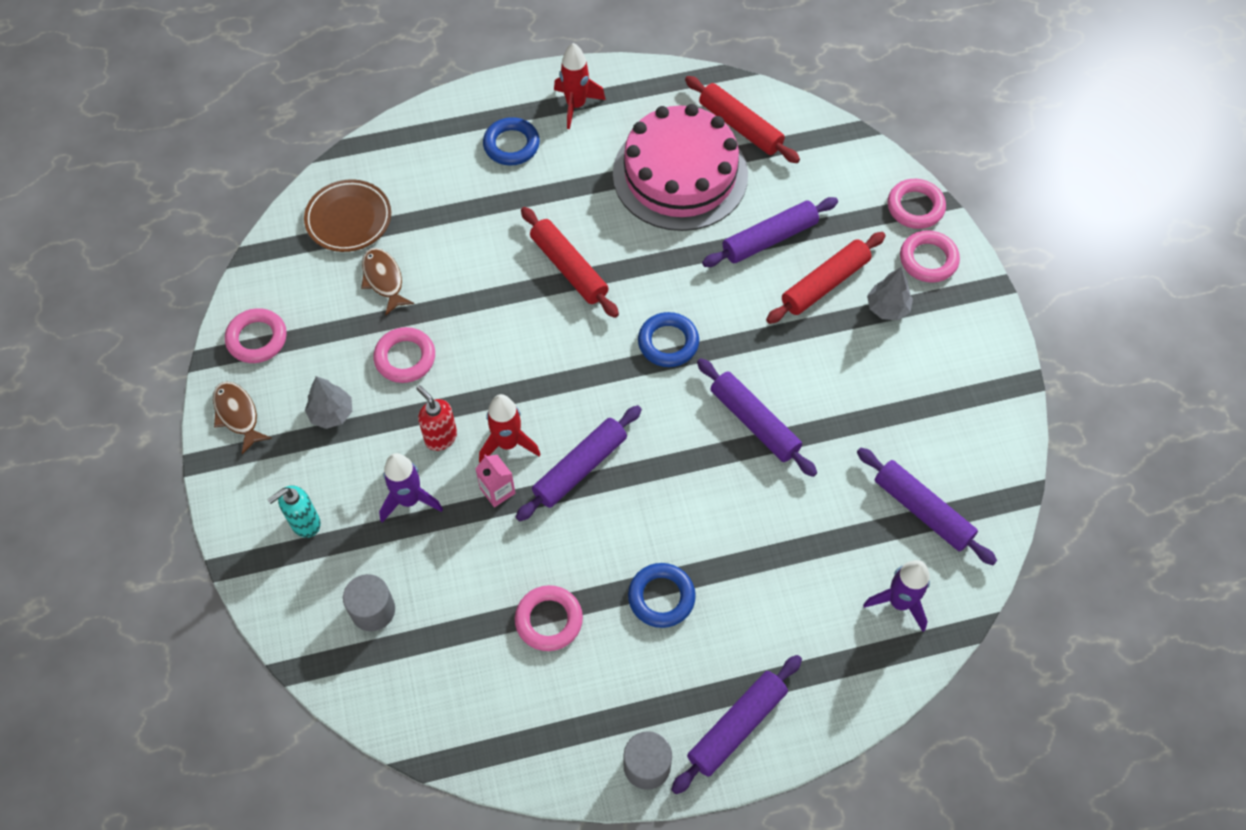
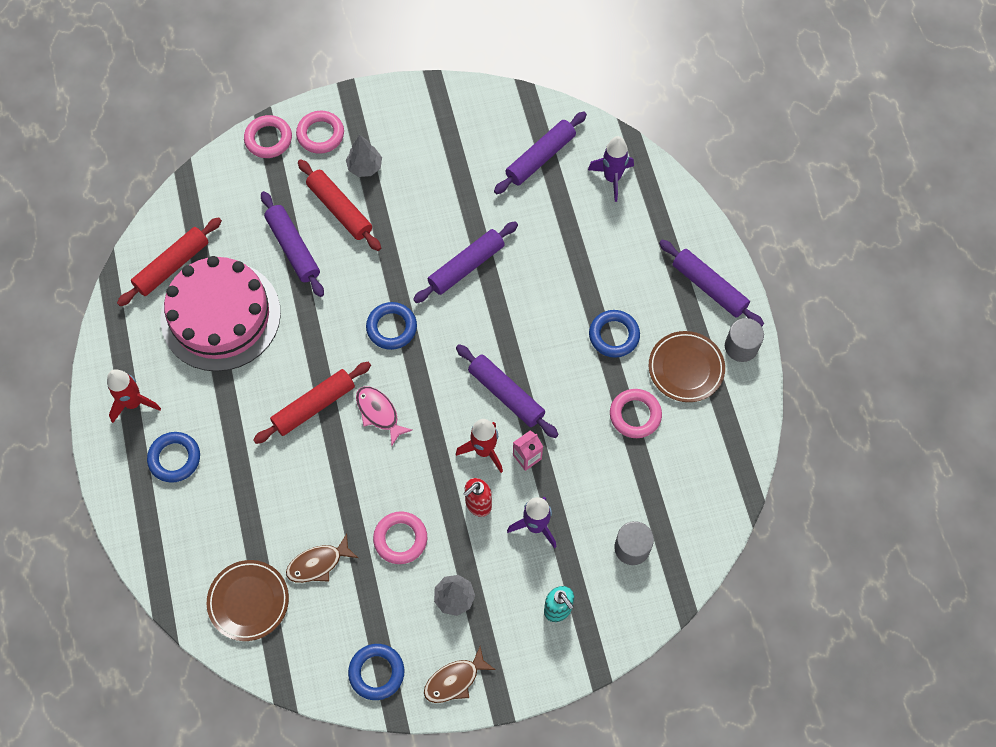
camera: 90 degrees left, 5 degrees up
pink ring [225,308,287,363] -> blue ring [348,644,405,700]
none -> pink fish [356,386,412,446]
none -> brown plate [649,331,725,402]

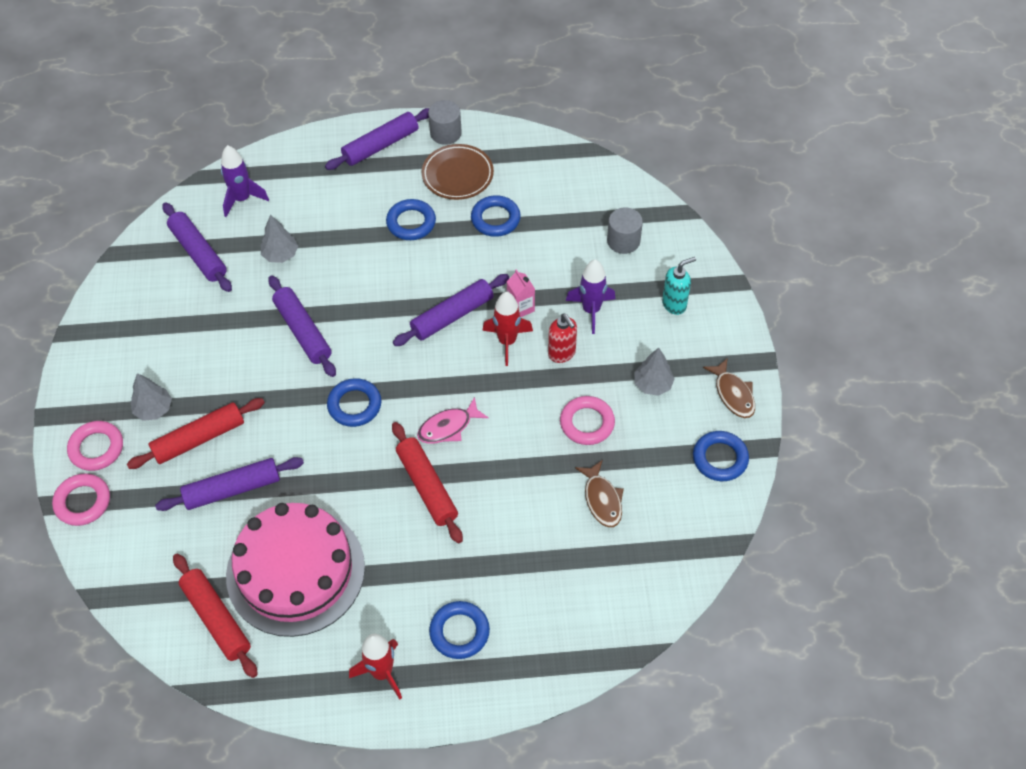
camera: 80 degrees left, 10 degrees down
brown plate [207,560,289,641] -> none
pink ring [610,389,662,438] -> blue ring [471,195,521,237]
none -> grey tree [261,215,298,263]

